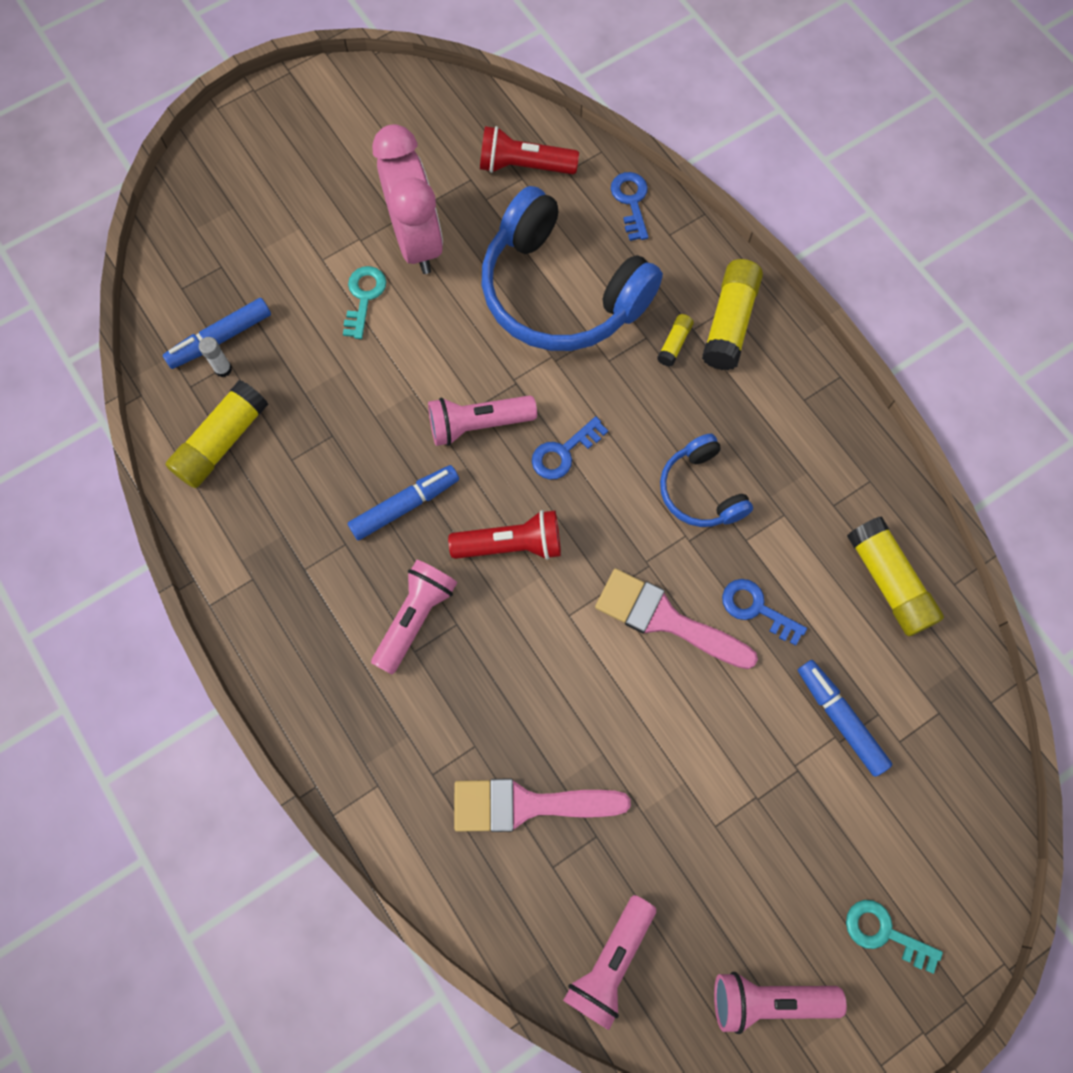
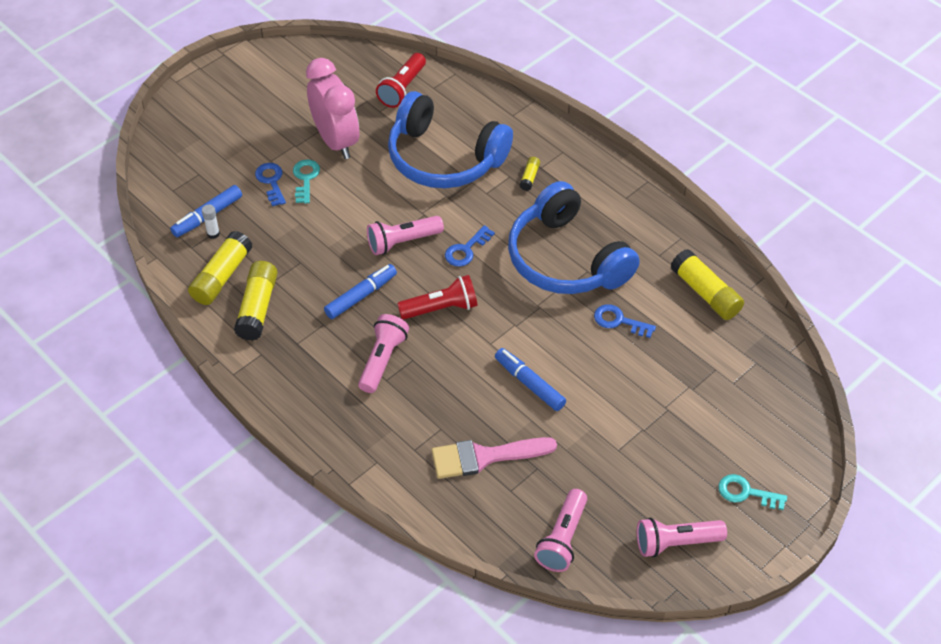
camera: 10 degrees left, 20 degrees down
red flashlight [480,126,579,174] -> red flashlight turned 60 degrees counterclockwise [376,53,426,108]
pink brush [595,569,758,669] -> none
blue key [611,172,648,241] -> blue key moved to [255,163,286,206]
blue headphones [660,434,753,527] -> blue headphones [508,181,640,294], size x1.94
yellow glue stick [702,259,763,370] -> yellow glue stick moved to [234,261,278,341]
blue marker [798,660,893,777] -> blue marker moved to [495,348,566,411]

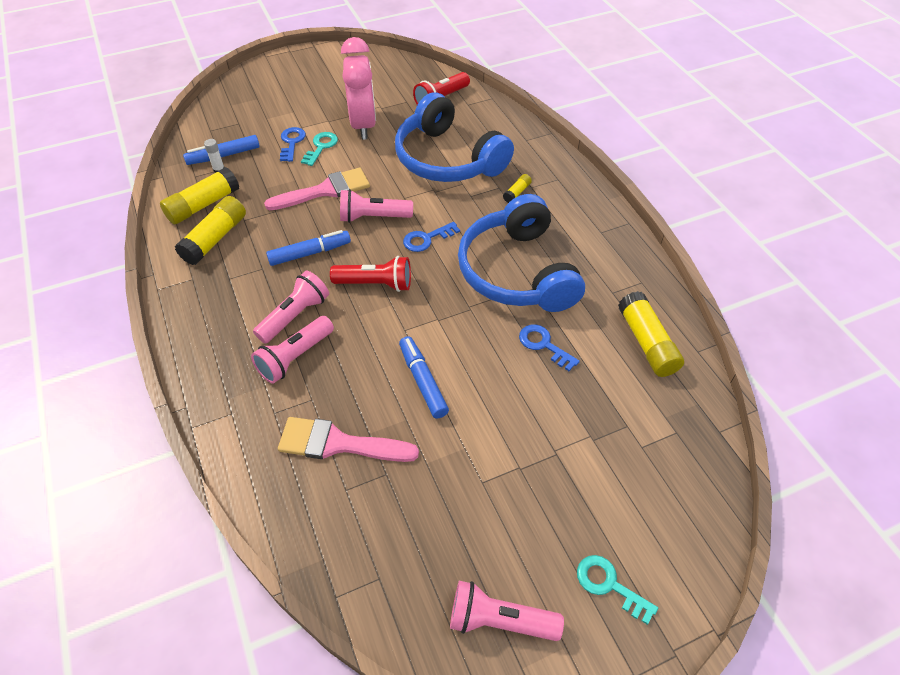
camera: 20 degrees right, 0 degrees up
pink flashlight [534,489,587,572] -> pink flashlight moved to [251,316,334,384]
none -> pink brush [264,168,370,210]

